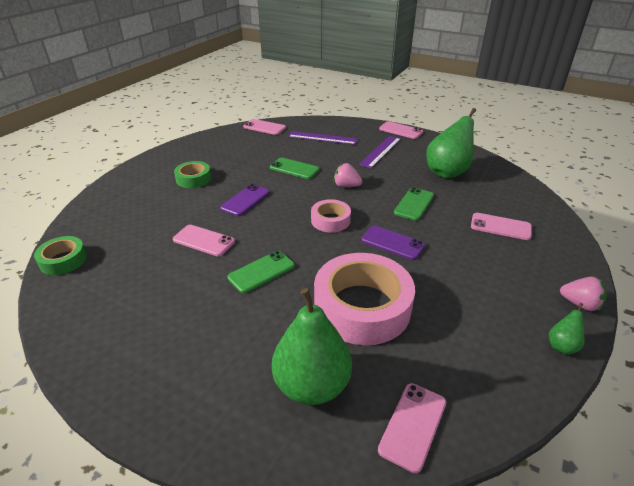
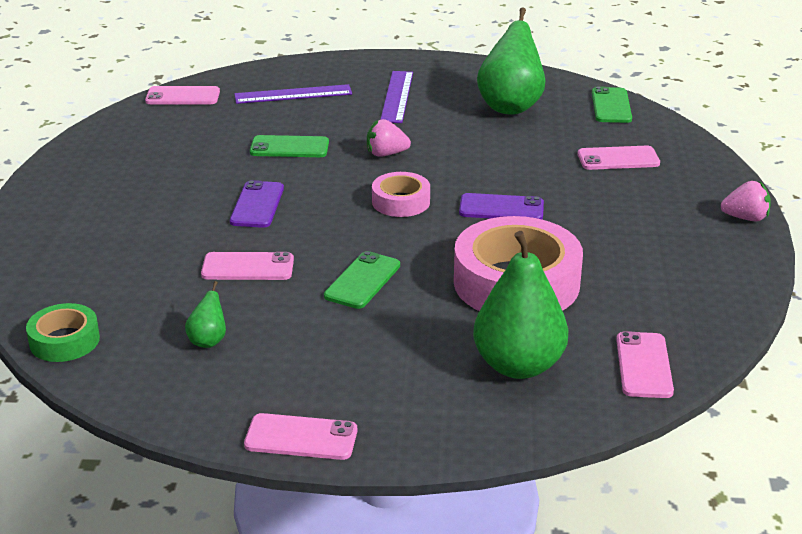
camera: 25 degrees left, 5 degrees down
green tape [174,161,211,188] -> none
pink phone [379,121,423,139] -> pink phone moved to [244,413,357,460]
green phone [394,187,434,221] -> green phone moved to [592,86,632,123]
green pear [549,303,585,355] -> green pear moved to [185,281,226,348]

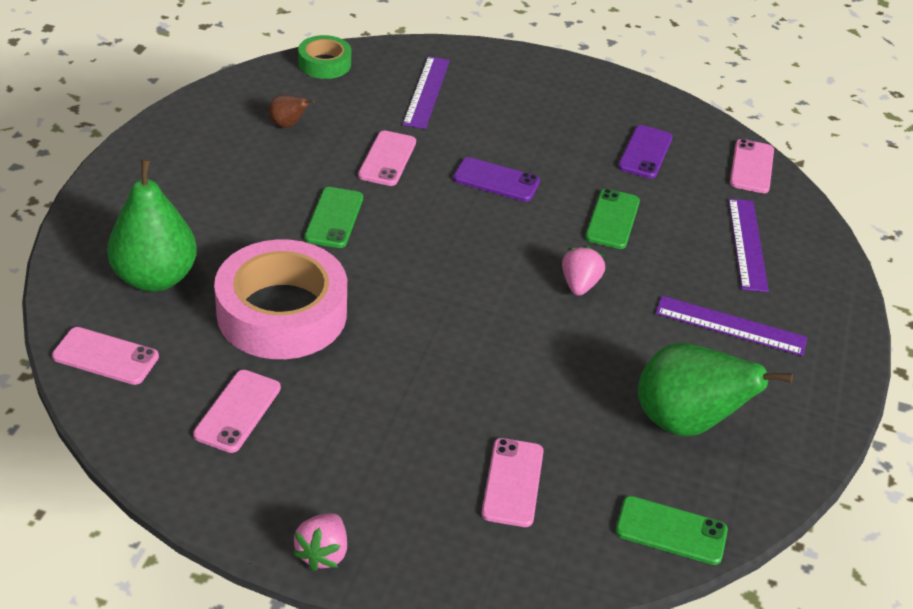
camera: 100 degrees right, 10 degrees up
green pear [185,281,226,348] -> brown pear [269,95,314,128]
pink phone [244,413,357,460] -> pink phone moved to [193,370,281,453]
green phone [324,251,400,309] -> green phone turned 60 degrees clockwise [304,187,363,248]
pink tape [372,172,430,217] -> none
purple phone [459,193,544,219] -> purple phone moved to [618,125,673,179]
none -> purple ruler [402,56,450,129]

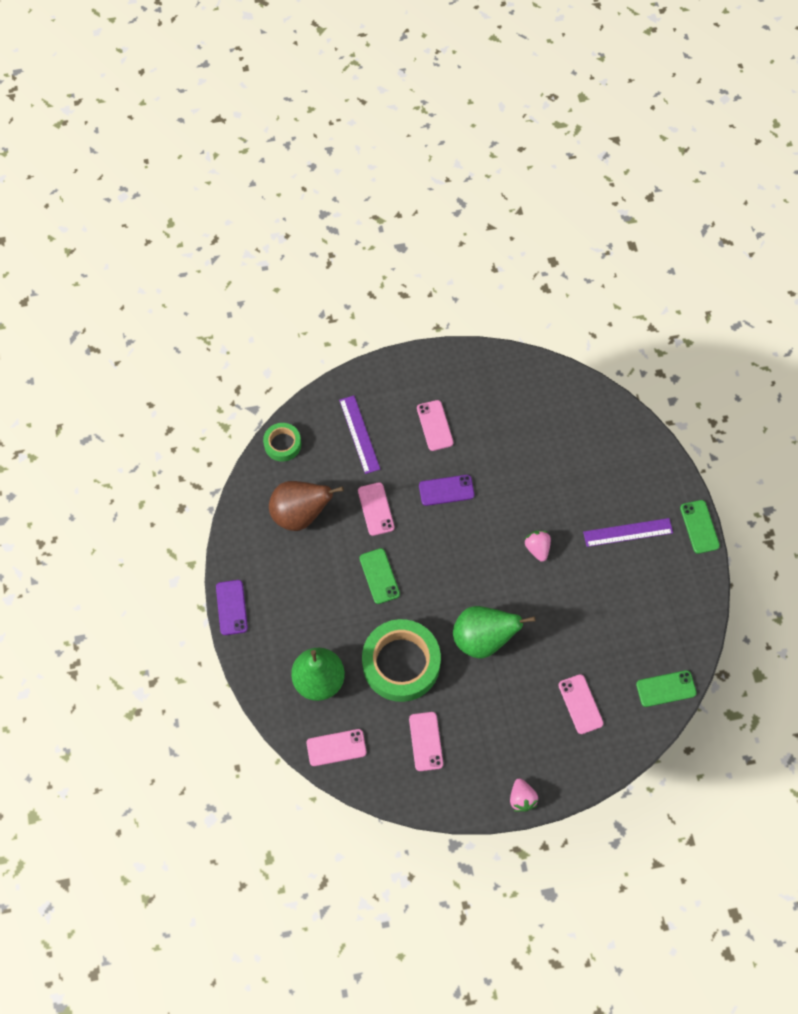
camera: 25 degrees left, 25 degrees up
pink tape [214,239,347,359] -> green tape [362,619,441,702]
brown pear [269,95,314,128] -> brown pear [269,481,344,531], size x2.25
green phone [585,189,640,249] -> green phone moved to [680,500,720,554]
purple phone [618,125,673,179] -> purple phone moved to [216,580,248,635]
green pear [638,343,793,437] -> green pear moved to [453,606,536,659]
purple ruler [728,199,769,292] -> none
pink phone [730,139,774,193] -> pink phone moved to [417,400,453,451]

